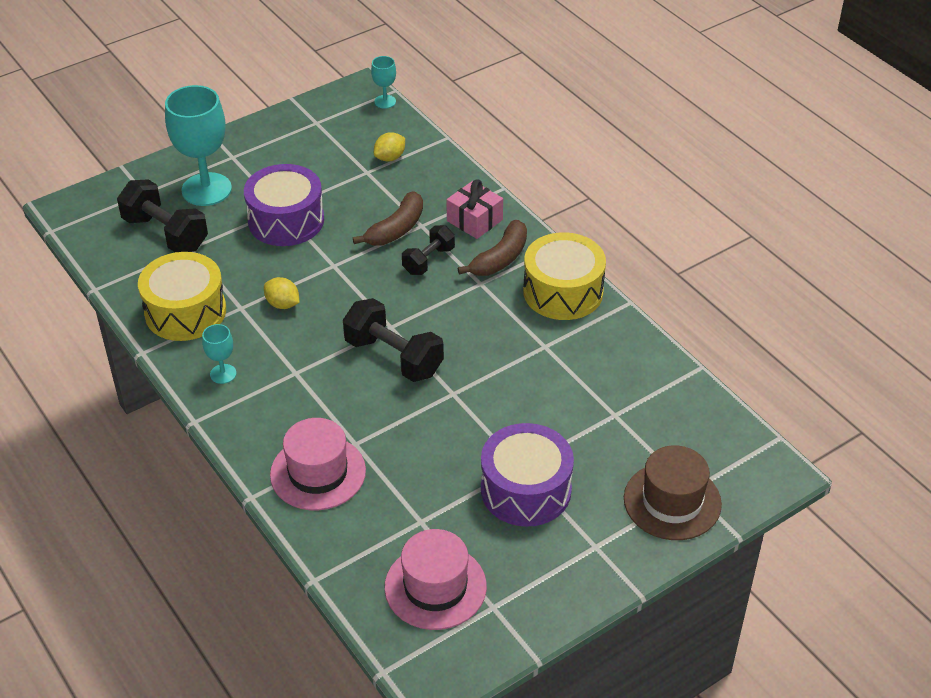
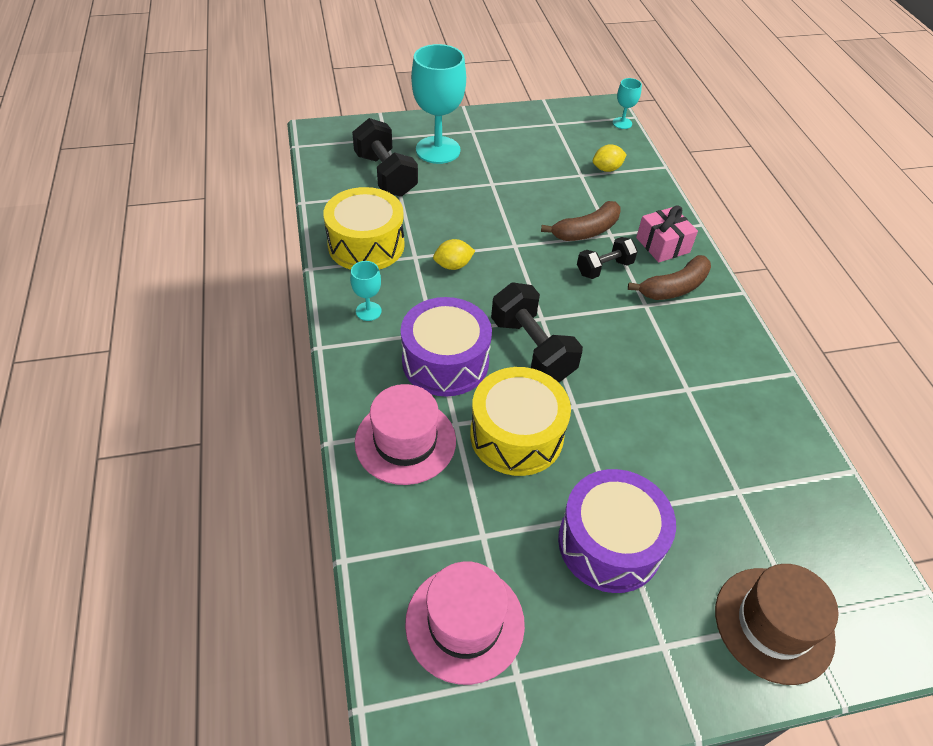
camera: 20 degrees right, 5 degrees up
purple drum [244,164,324,246] -> purple drum moved to [401,297,492,397]
yellow lemon [264,277,300,309] -> yellow lemon turned 75 degrees counterclockwise [433,239,475,270]
yellow drum [523,232,606,320] -> yellow drum moved to [470,367,571,476]

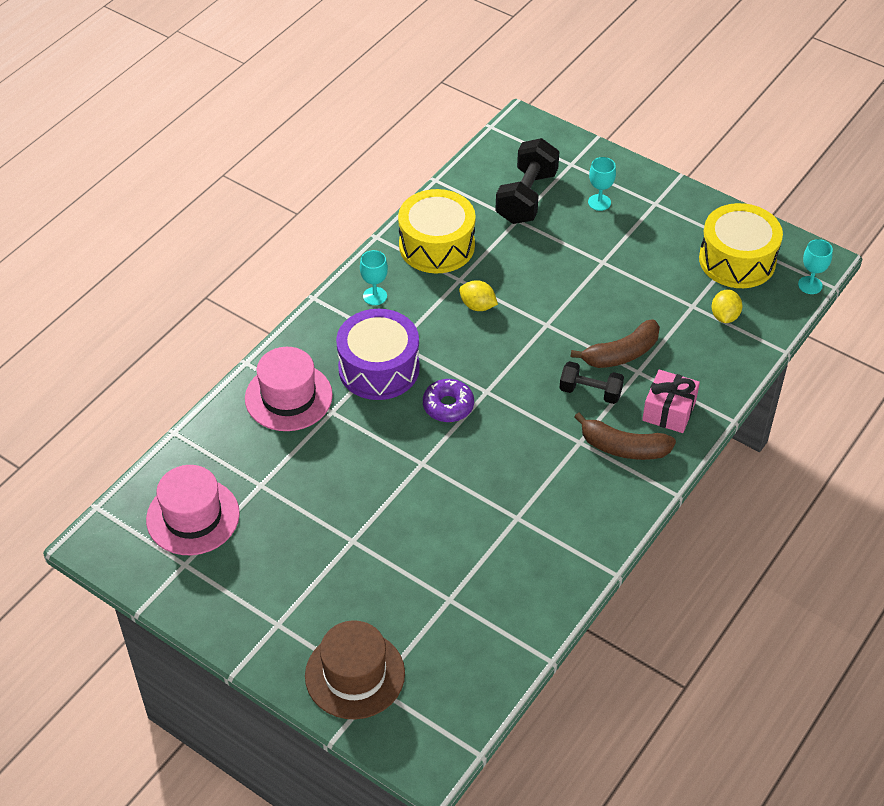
camera: 50 degrees right, 0 degrees up
turquoise goblet [411,44,466,164] -> turquoise goblet [588,157,616,211], size x0.46
yellow drum [470,367,571,476] -> yellow drum moved to [699,203,783,288]
black dumbbell [491,283,583,382] -> purple donut [423,379,474,422]
brown banana [541,201,620,241] -> brown banana turned 45 degrees counterclockwise [571,320,660,368]
purple drum [558,469,676,593] -> none
yellow lemon [593,144,627,172] -> yellow lemon turned 75 degrees clockwise [711,289,742,323]

